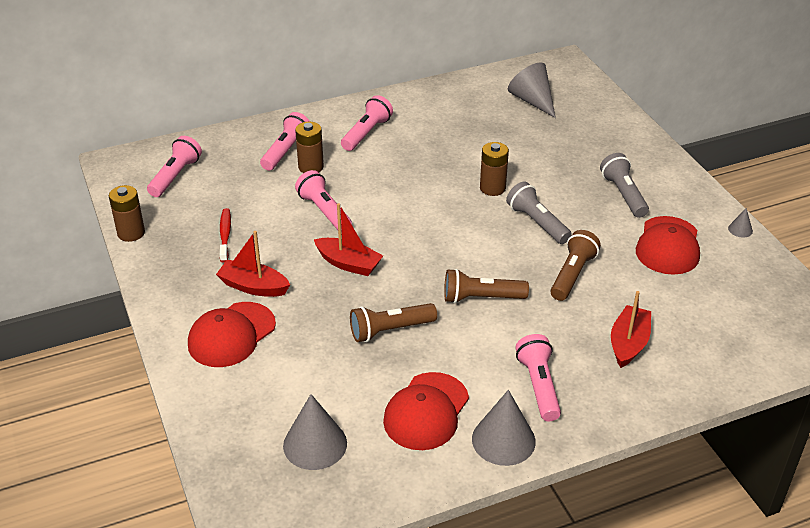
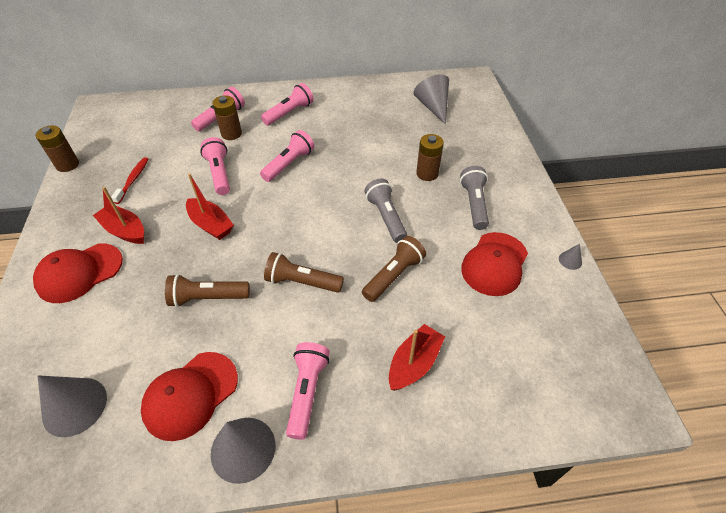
camera: 15 degrees right, 10 degrees up
pink flashlight [147,136,202,197] -> pink flashlight moved to [260,130,314,182]
brown battery [480,142,509,196] -> brown battery moved to [416,134,444,181]

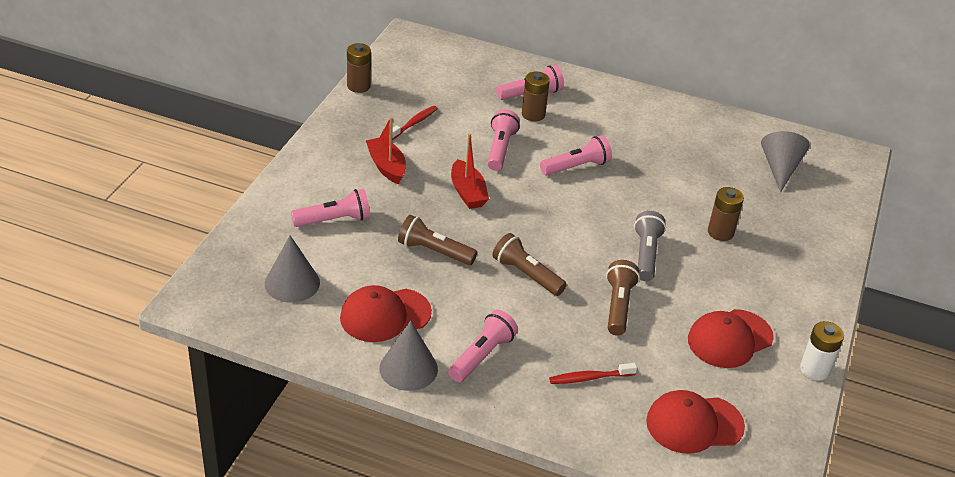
camera: 25 degrees right, 10 degrees down
red cap [33,243,123,303] -> red cap moved to [646,390,745,454]
pink flashlight [261,83,314,126] -> pink flashlight moved to [291,189,370,227]
brown flashlight [362,236,426,302] -> brown flashlight turned 60 degrees counterclockwise [606,260,640,336]
red boat [389,324,445,391] -> red toothbrush [549,363,637,384]
grey flashlight [460,166,489,230] -> none
grey cone [559,244,582,270] -> white battery [800,321,844,381]

